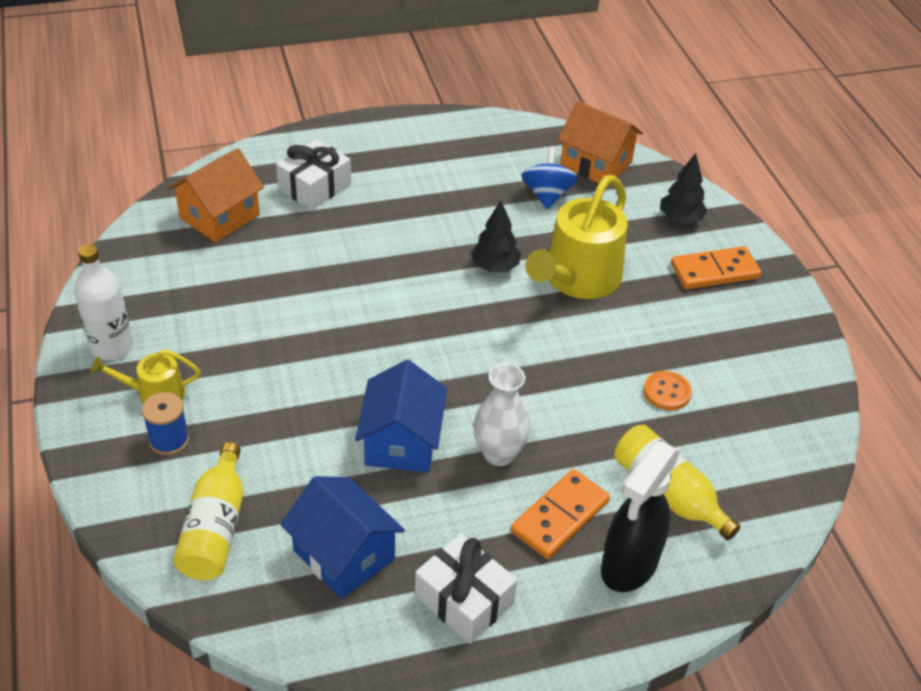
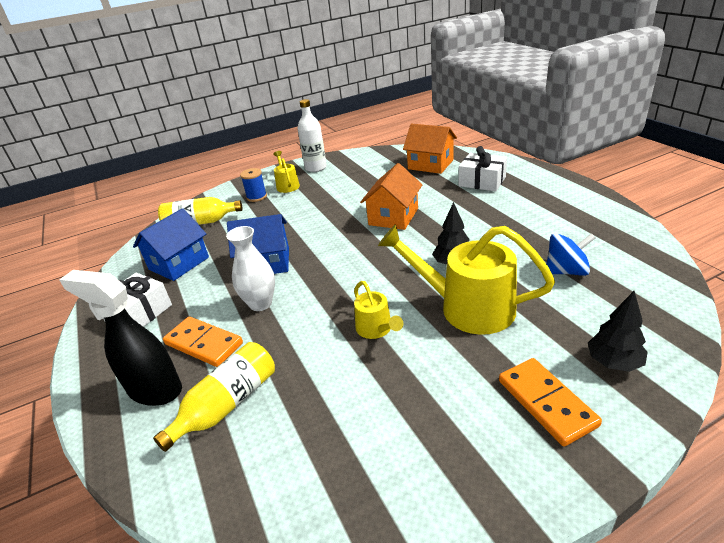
camera: 85 degrees right, 10 degrees down
orange house [558,101,643,187] -> orange house moved to [360,163,423,230]
orange button [643,371,692,410] -> none
none -> yellow watering can [354,281,403,339]

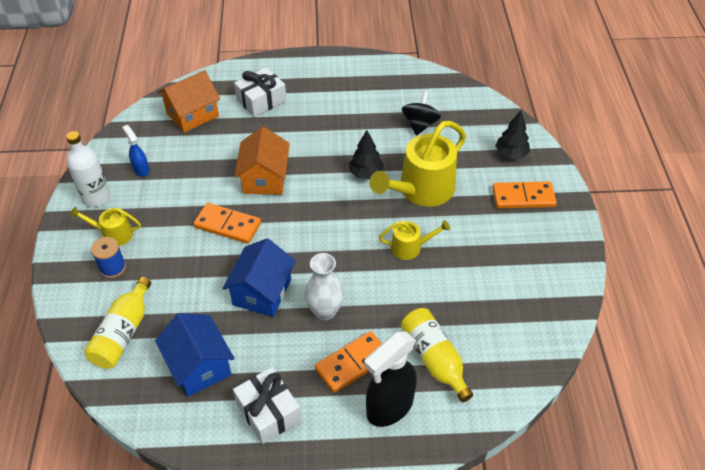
camera: 70 degrees left, 15 degrees up
orange house [360,163,423,230] -> orange house turned 45 degrees clockwise [234,127,290,195]
blue spinning top [546,233,596,276] -> black spinning top [402,91,441,136]
none -> blue spray bottle [122,125,150,177]
none -> orange domino [193,203,261,244]

